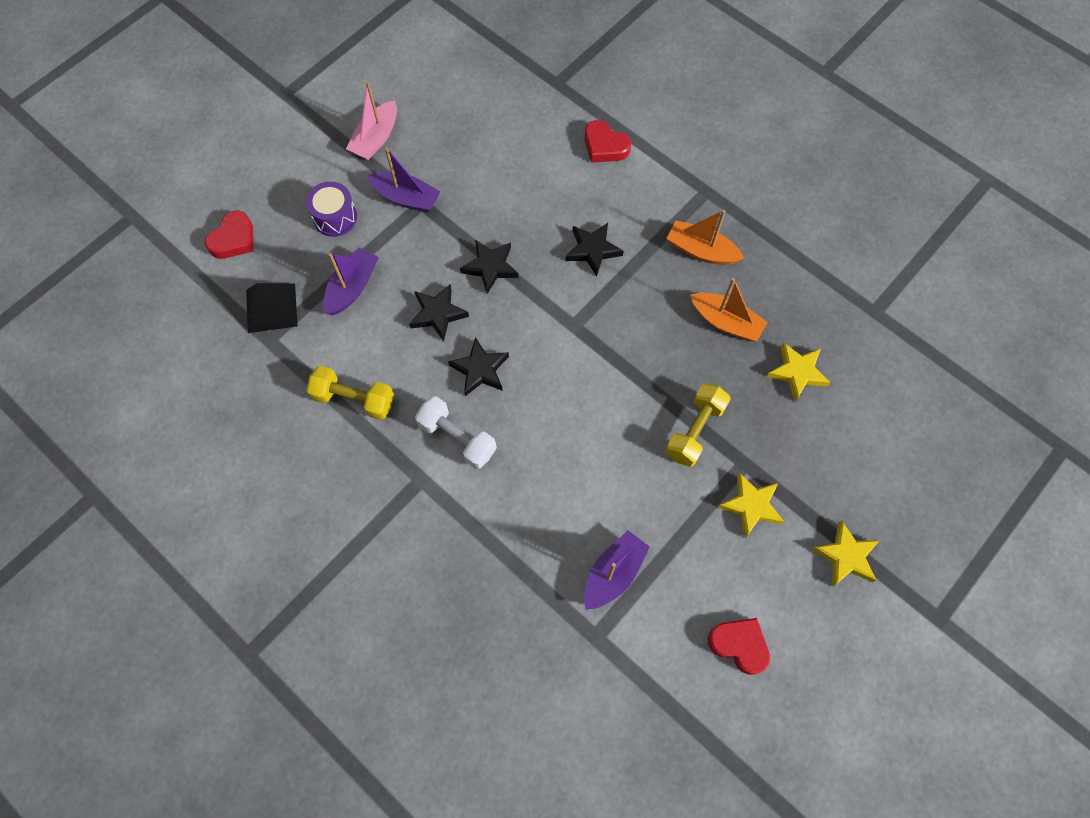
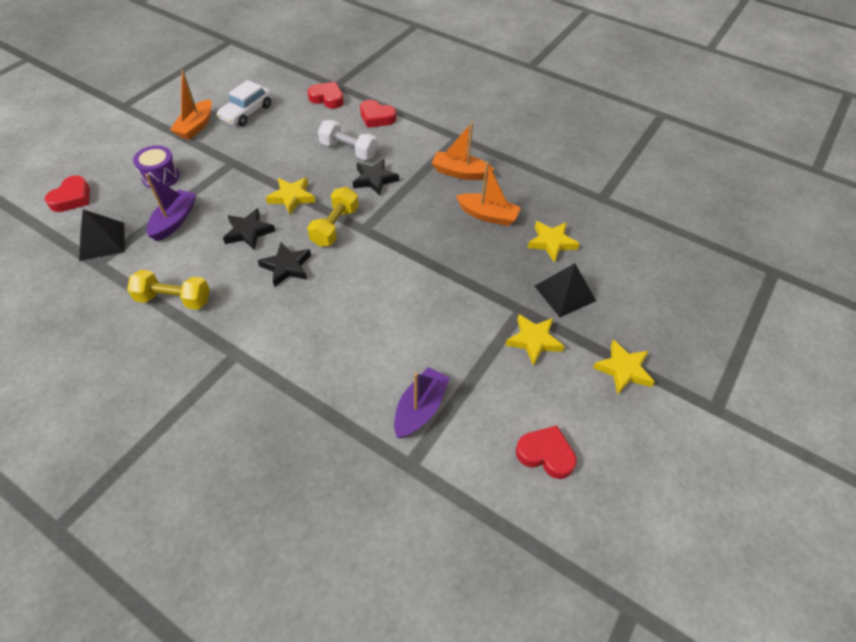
camera: 10 degrees left, 15 degrees down
pink boat [346,81,397,160] -> orange boat [170,70,212,140]
purple boat [367,147,440,213] -> none
white dumbbell [415,396,497,469] -> white dumbbell moved to [318,120,378,160]
black star [460,240,518,294] -> yellow star [266,177,316,215]
yellow dumbbell [666,383,730,467] -> yellow dumbbell moved to [307,187,359,247]
none -> white car [217,80,272,126]
none -> red heart [307,82,344,109]
none -> black pyramid [535,263,596,317]

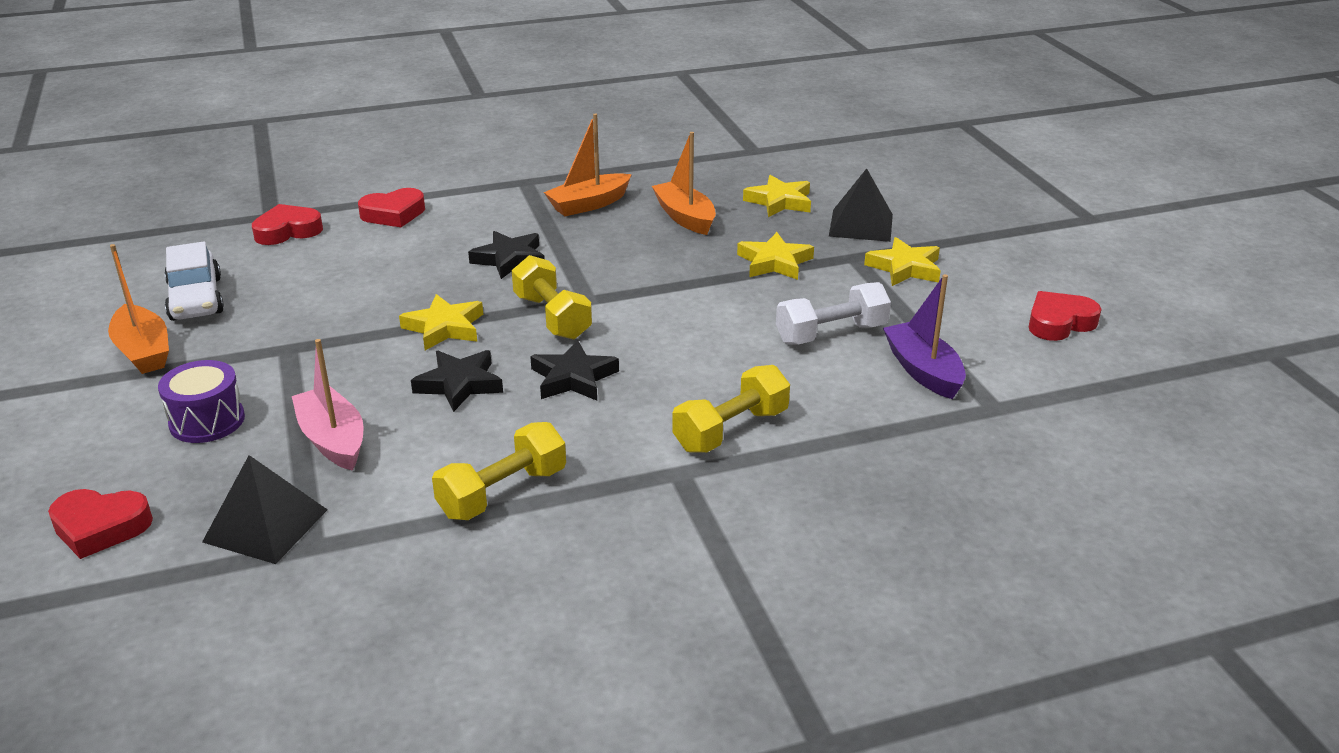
camera: 50 degrees left, 20 degrees down
red heart [45,175,90,212] -> red heart turned 120 degrees clockwise [48,489,153,559]
purple boat [145,174,196,241] -> pink boat [292,339,364,471]
white dumbbell [318,120,378,160] -> white dumbbell moved to [776,282,891,344]
orange boat [456,162,521,226] -> orange boat turned 90 degrees counterclockwise [652,132,716,235]
yellow star [593,340,655,394] -> yellow star moved to [737,232,814,280]
none -> yellow dumbbell [673,365,790,453]

